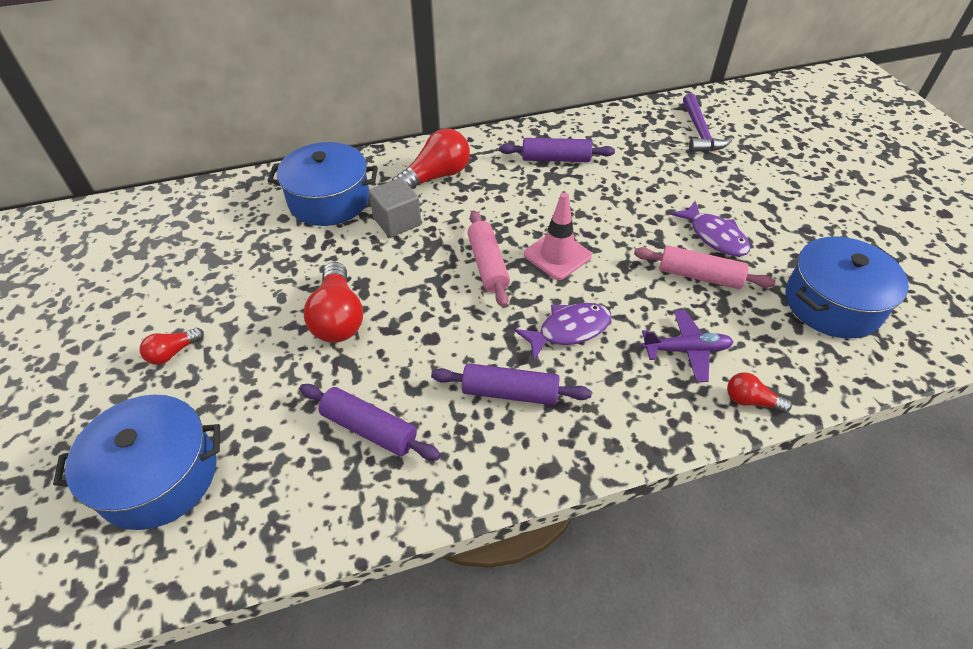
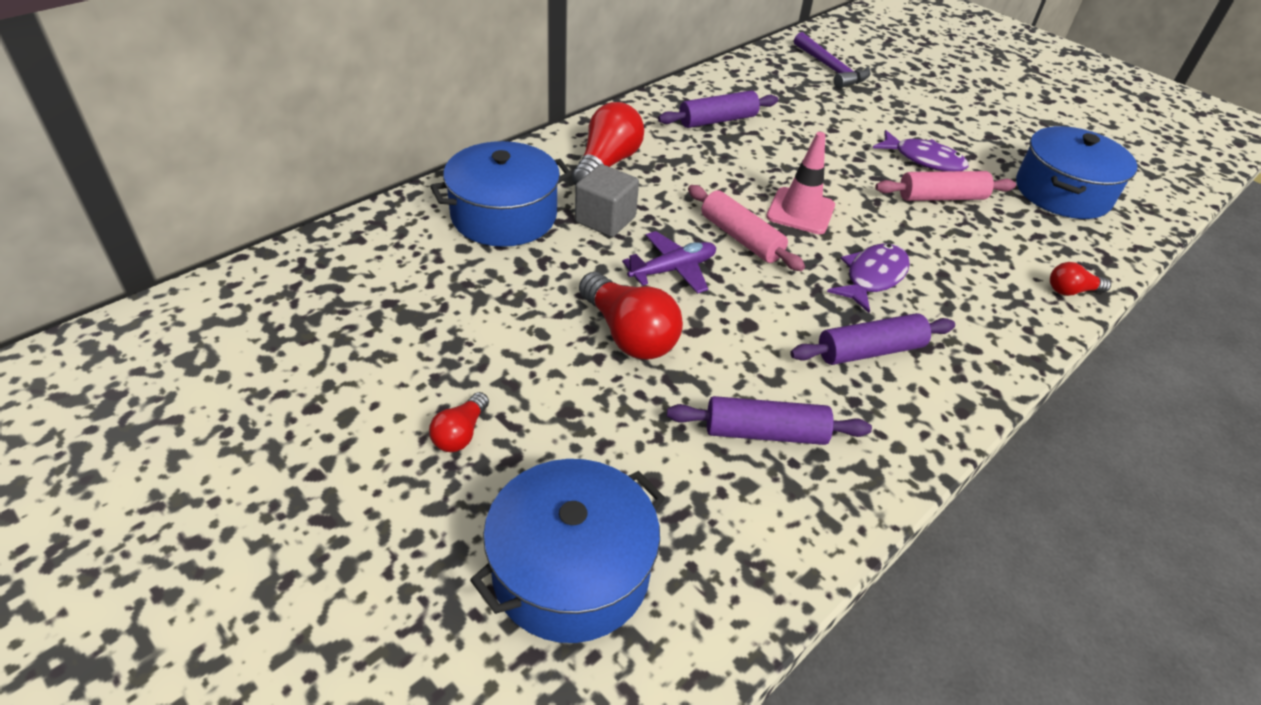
camera: 30 degrees left, 5 degrees down
purple plane [641,310,734,382] -> purple plane moved to [622,231,716,294]

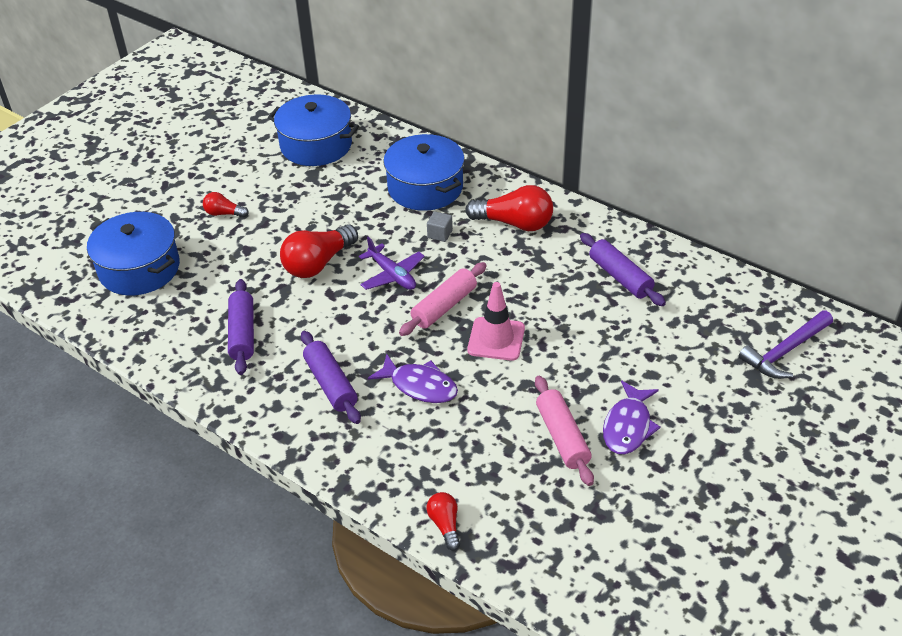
camera: 85 degrees right, 0 degrees up
grey cube [575,164,639,237] -> grey cube [427,212,453,242], size x0.58
blue pot [1016,126,1137,219] -> blue pot moved to [268,94,359,166]

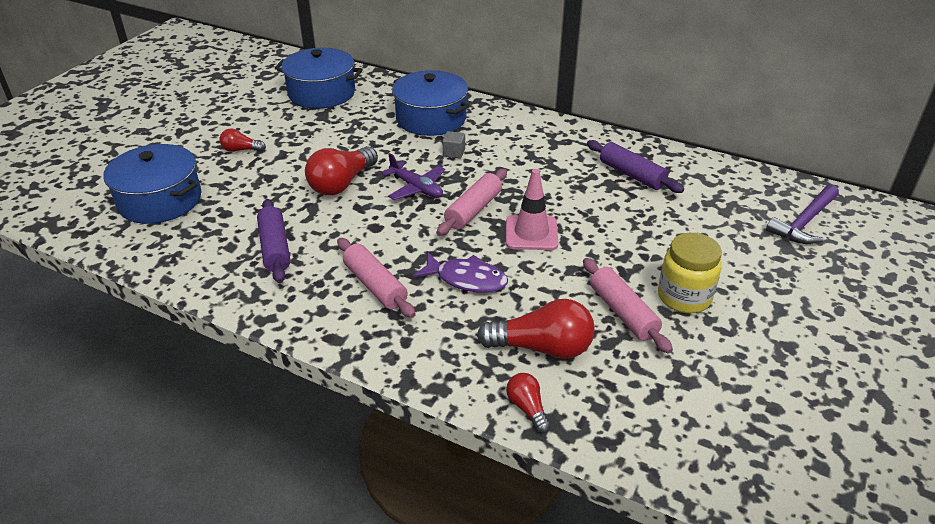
camera: 10 degrees left, 5 degrees down
purple rolling pin [301,331,361,424] -> pink rolling pin [337,238,416,318]
red light bulb [465,185,553,231] -> red light bulb moved to [477,299,595,359]
purple fish [603,380,661,454] -> yellow jar [658,233,722,313]

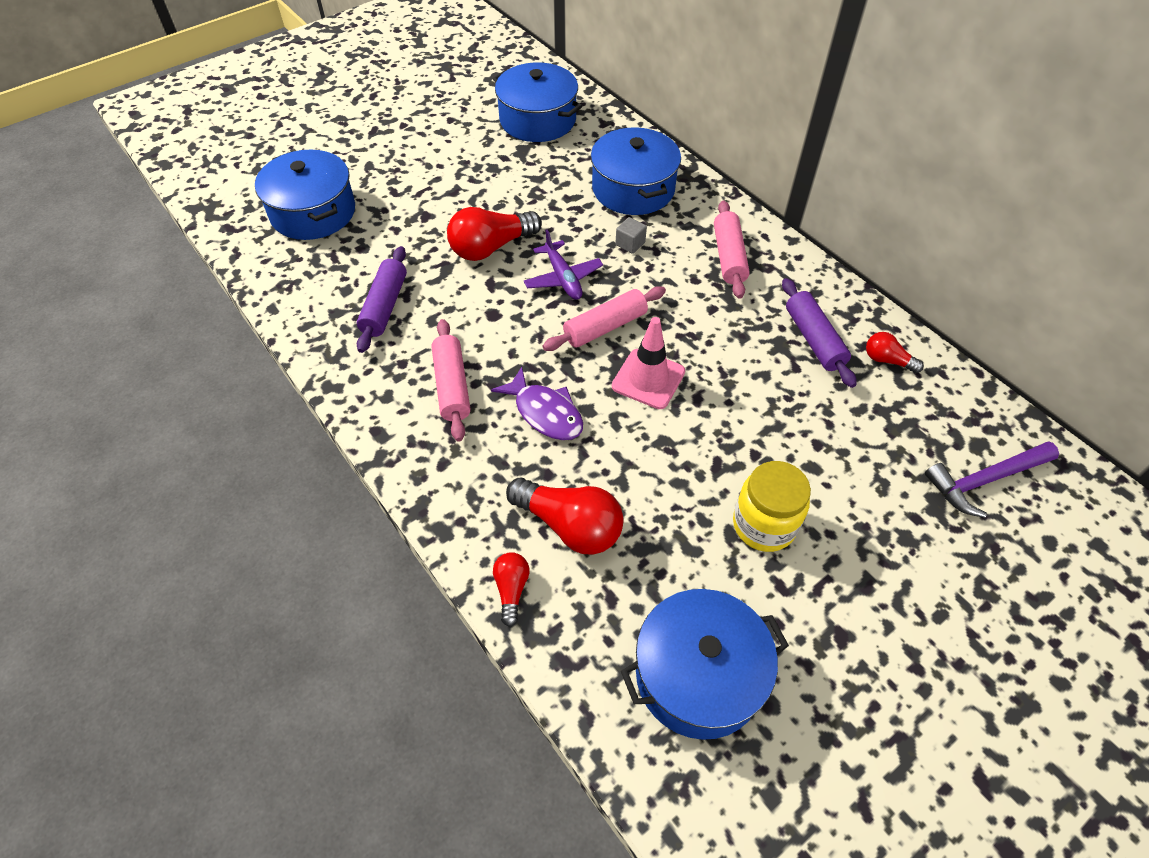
camera: 25 degrees right, 15 degrees up
red light bulb [219,128,266,152] -> red light bulb moved to [866,332,924,373]
pink rolling pin [583,258,673,354] -> pink rolling pin moved to [714,200,750,299]
none -> blue pot [621,589,789,740]

